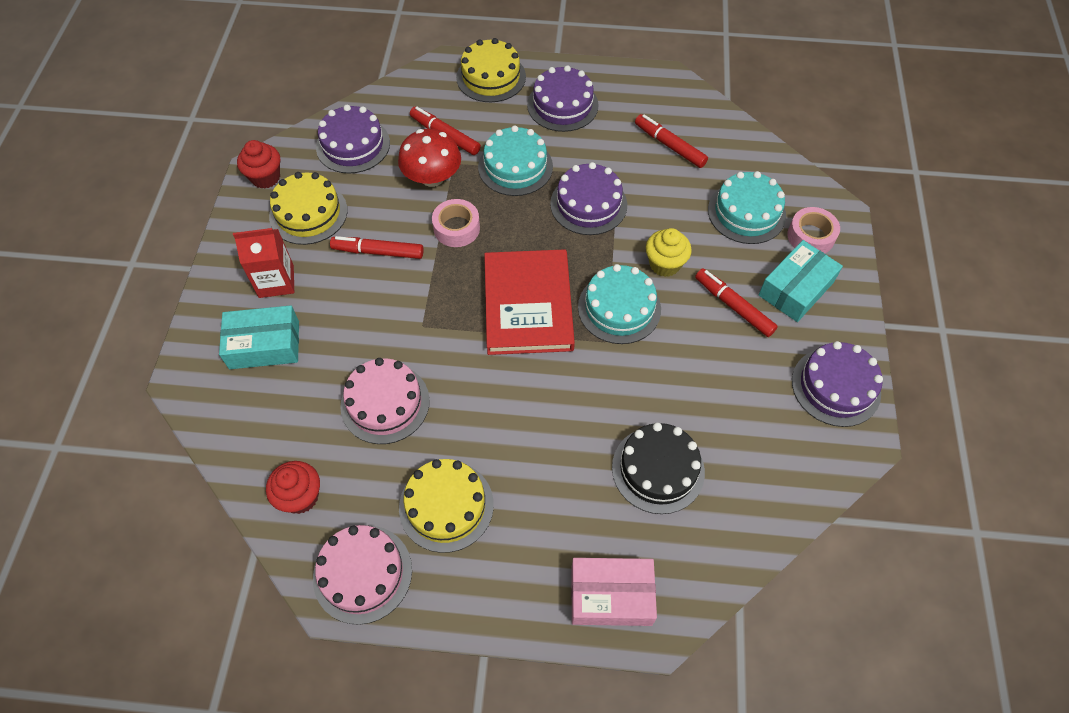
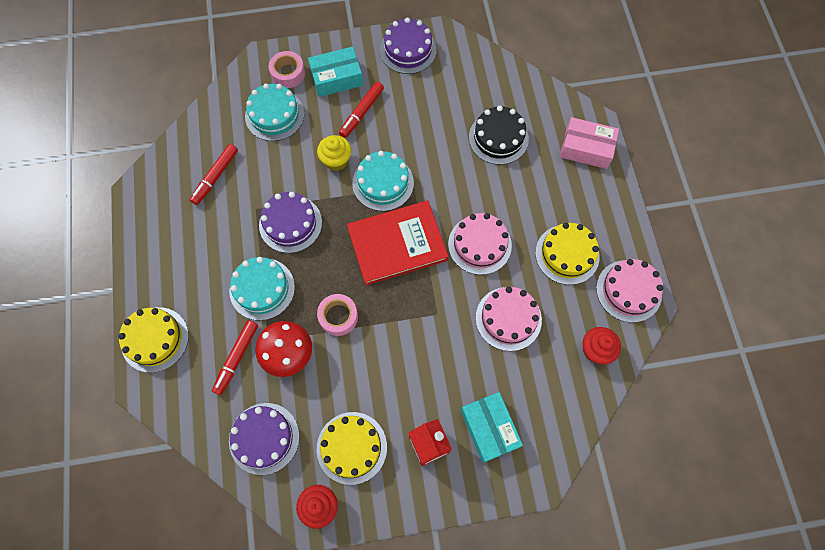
camera: 105 degrees left, 10 degrees up
red marker [330,236,424,259] -> none
purple cake [527,65,599,132] -> none
pink box [571,558,657,626] -> pink box turned 60 degrees counterclockwise [560,117,619,169]
turquoise box [759,240,843,322] -> turquoise box turned 45 degrees counterclockwise [308,47,363,97]
none -> pink cake [448,213,512,275]

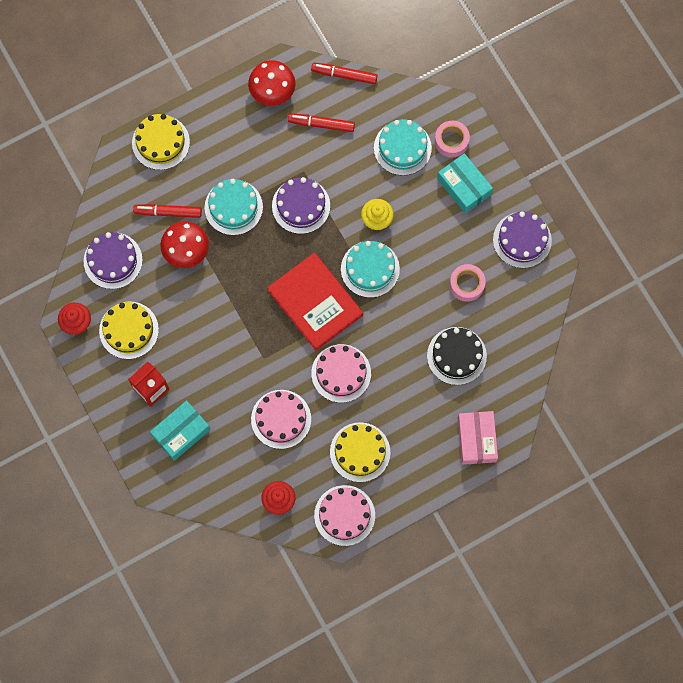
camera: 70 degrees right, 5 degrees up
pink tape [317,294,358,336] -> pink tape moved to [450,264,486,302]
red marker [339,82,384,138] -> red marker moved to [311,63,377,84]
none -> red mushroom [248,60,295,106]

